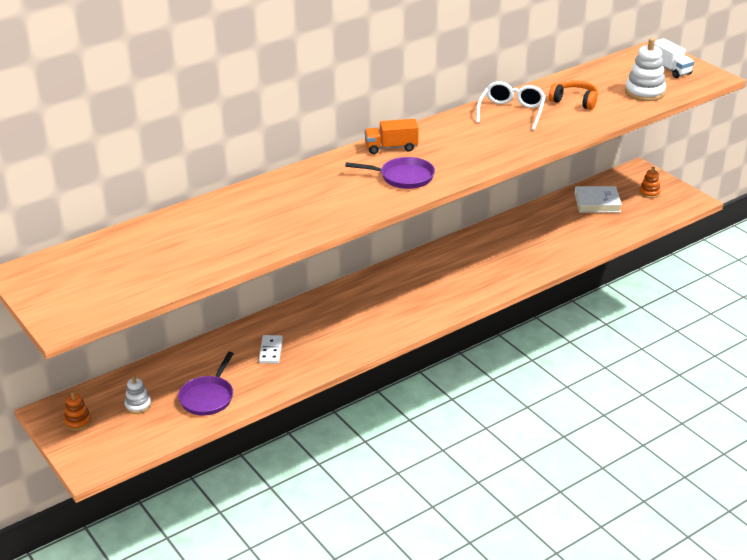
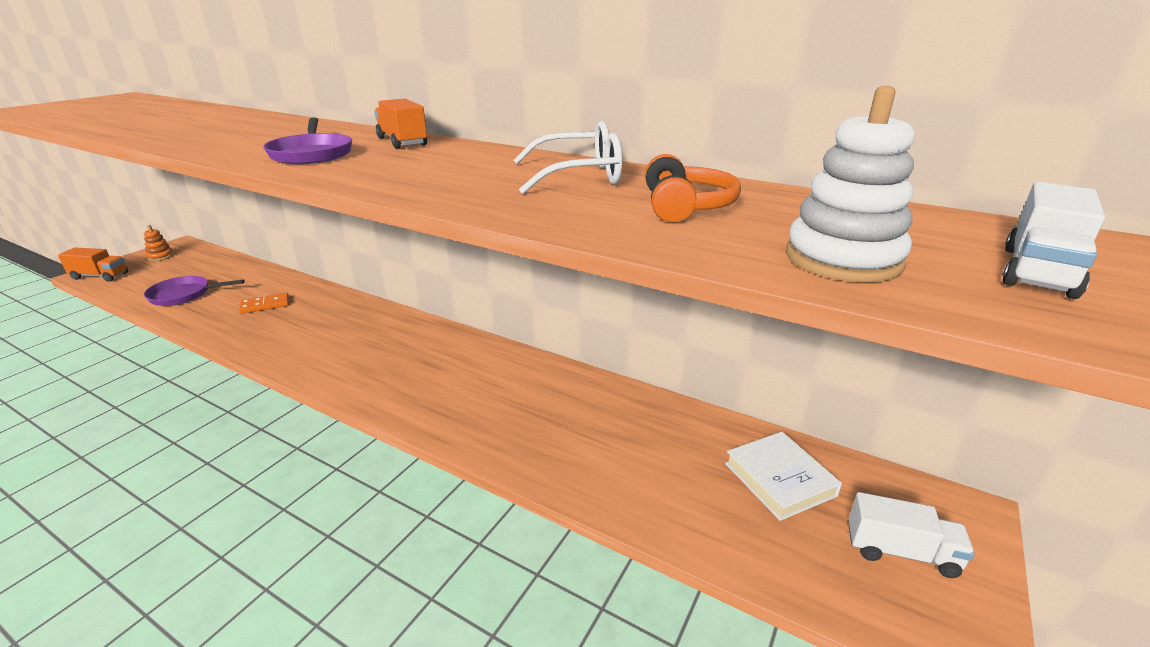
camera: 65 degrees right, 5 degrees down
white stacking toy [124,375,151,414] -> none
white domino [259,335,283,363] -> orange domino [239,293,289,314]
orange stacking toy [639,167,661,198] -> white truck [848,492,975,578]
none -> orange truck [58,248,128,282]

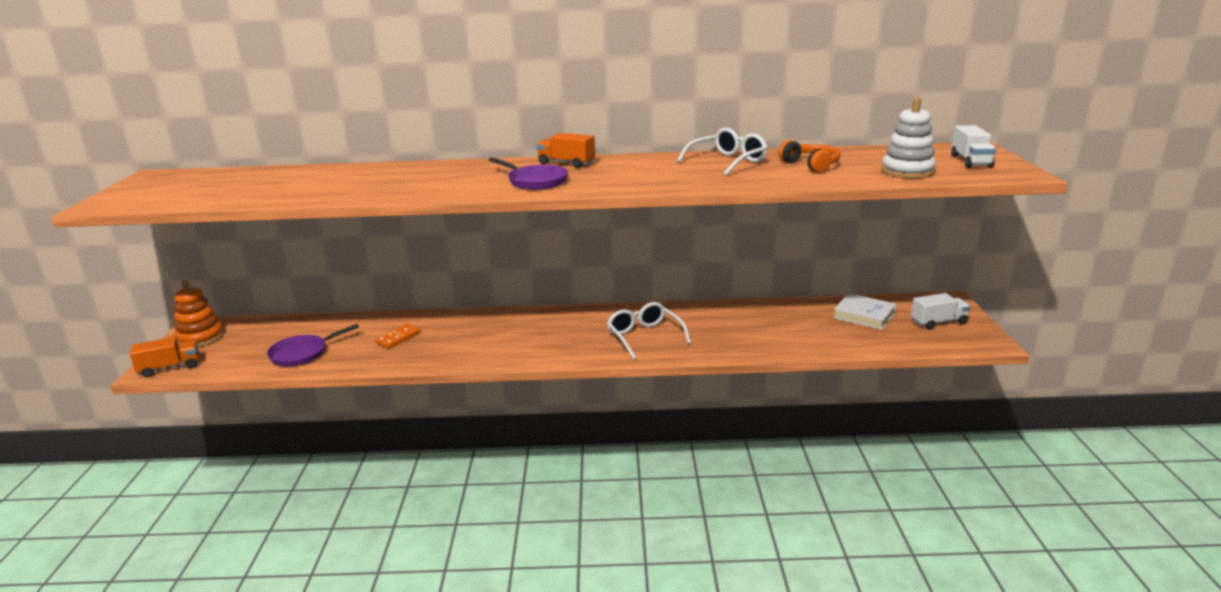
camera: 30 degrees left, 5 degrees down
orange stacking toy [144,225,174,261] -> orange stacking toy [174,280,224,347], size x1.75
none -> white glasses [607,302,691,359]

